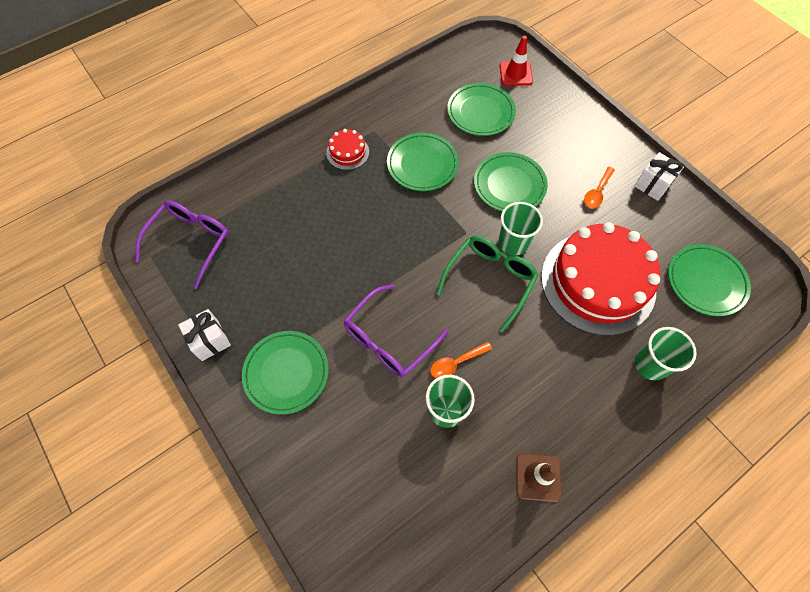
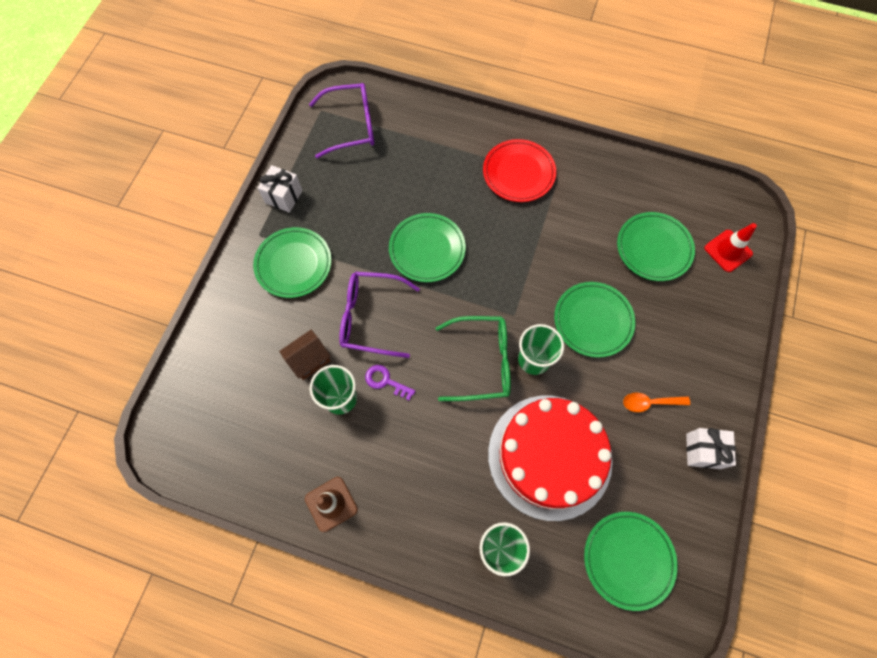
camera: 55 degrees right, 5 degrees up
red cake [326,129,369,170] -> red plate [483,139,556,202]
green plate [387,133,459,191] -> green plate moved to [389,213,466,282]
orange spoon [430,342,492,378] -> purple key [365,365,415,400]
none -> brown house [279,330,331,380]

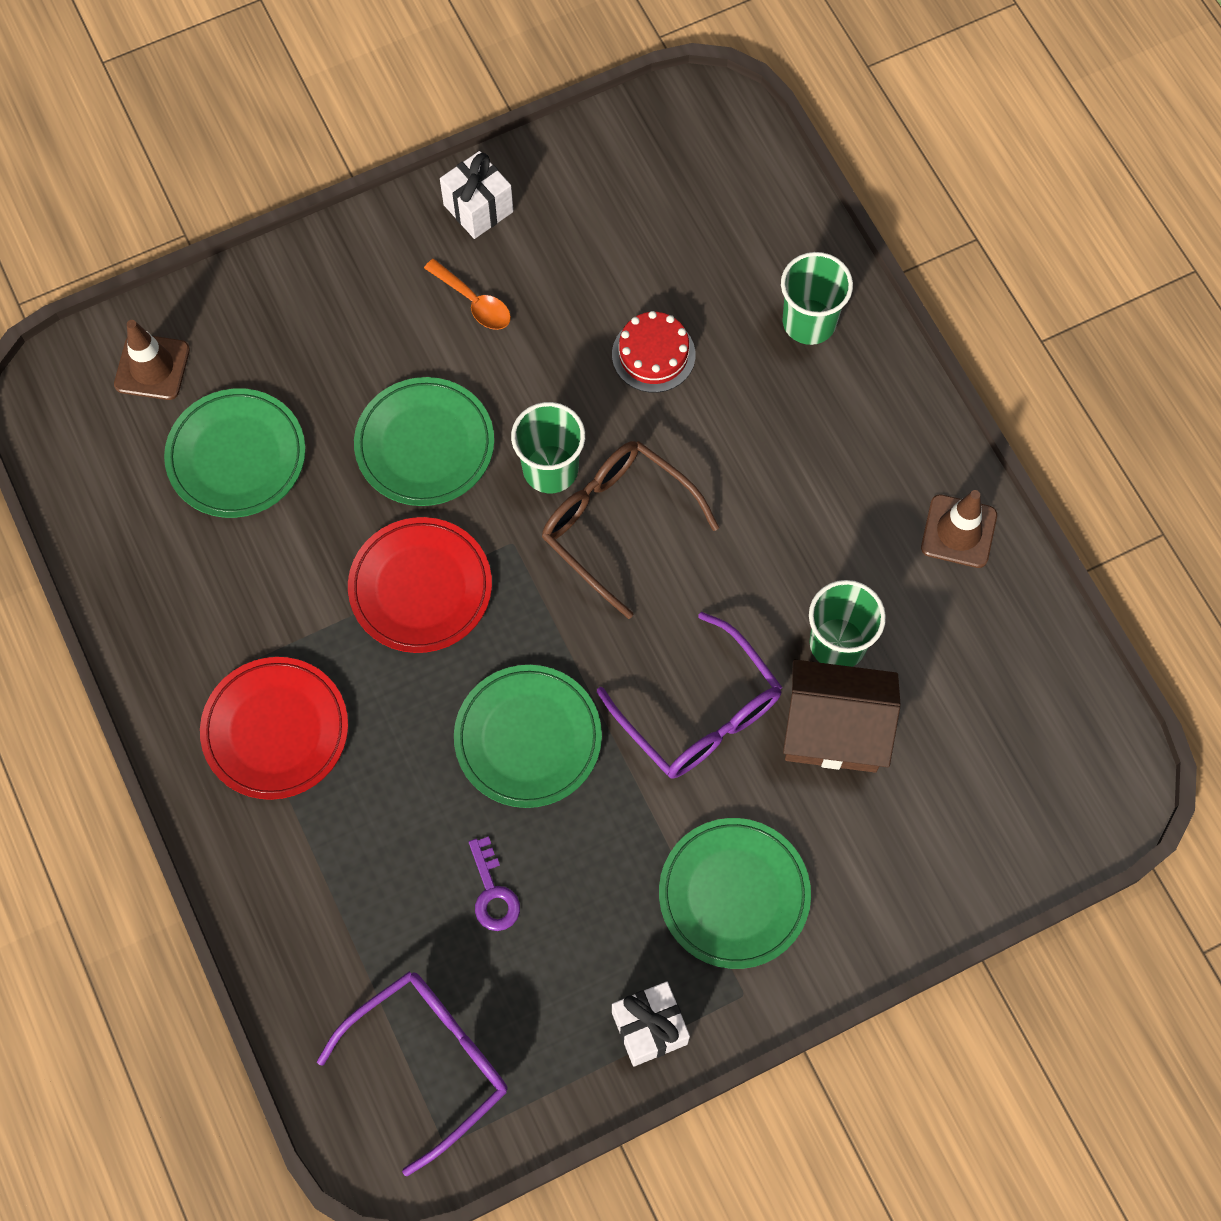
camera: 135 degrees left, 0 degrees up
brown house [279,330,331,380] -> brown house [783,660,901,773], size x1.55
purple glasses [309,83,374,158] -> purple glasses turned 105 degrees clockwise [317,971,507,1176]
purple key [365,365,415,400] -> purple key moved to [469,836,520,931]
green glasses [436,316,511,401] -> brown glasses [542,441,719,619]
red cake [488,396,613,521] -> red cake [612,311,695,393], size x0.43
green plate [584,512,678,611] -> none
red traffic cone [704,223,757,272] -> brown traffic cone [114,320,190,400]
none -> red plate [348,517,492,653]

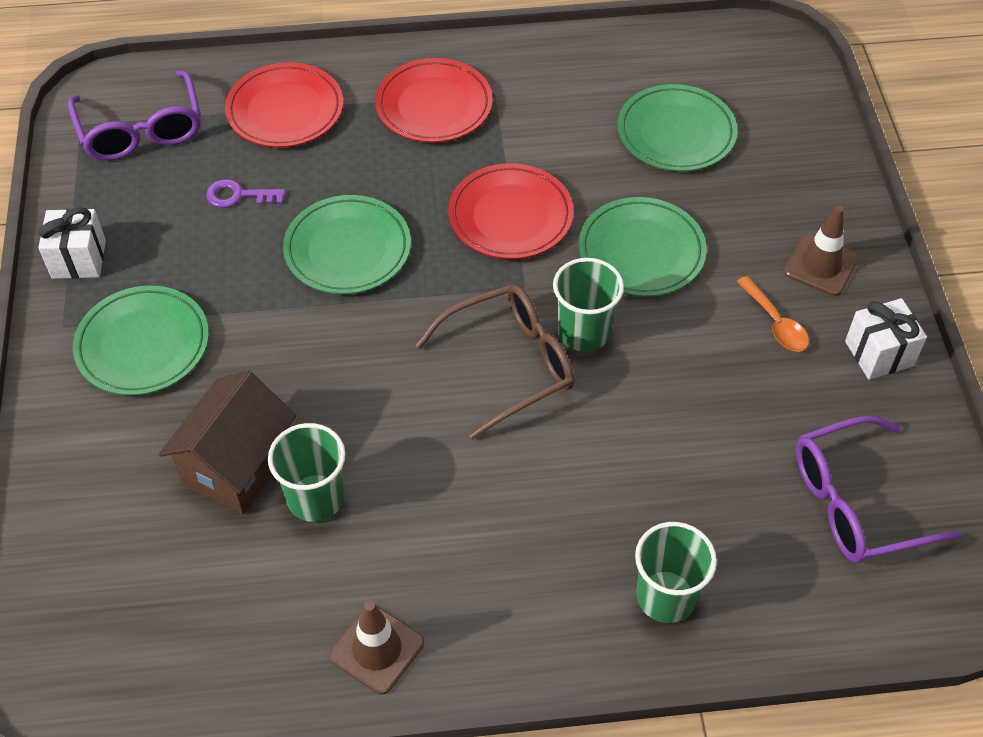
camera: 110 degrees right, 15 degrees down
brown traffic cone [114,320,190,400] -> brown traffic cone moved to [784,205,859,296]
orange spoon [424,259,511,330] -> orange spoon turned 90 degrees counterclockwise [737,276,809,352]
purple glasses [597,612,782,779] -> purple glasses moved to [796,416,963,563]
red cake [612,311,695,393] -> none
none -> red plate [225,62,343,148]

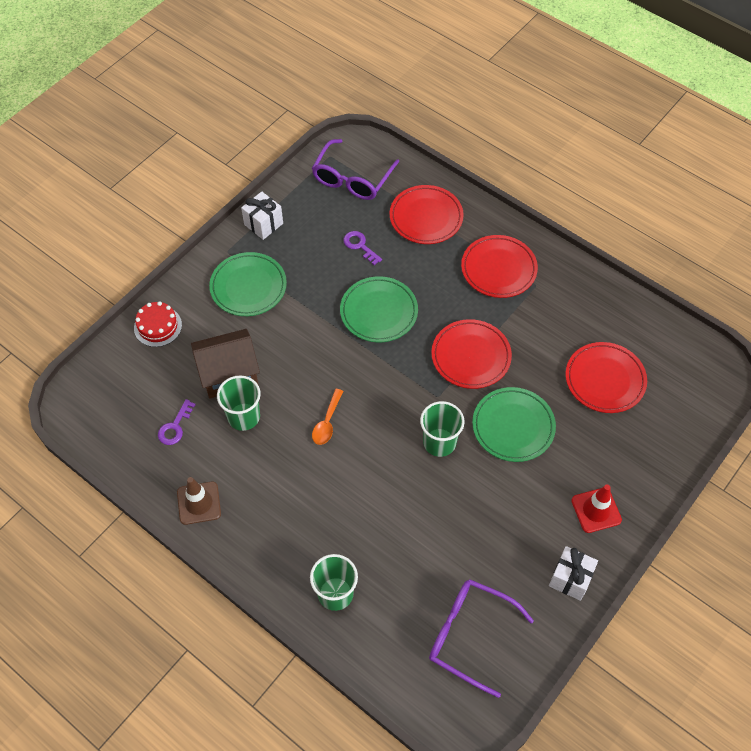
camera: 45 degrees right, 5 degrees up
brown glasses [415,284,574,440] -> none
green plate [618,84,737,171] -> red plate [565,342,647,413]
orange spoon [737,276,809,352] -> orange spoon moved to [312,389,343,445]
brown traffic cone [784,205,859,296] -> red traffic cone [571,485,622,533]
none -> red cake [134,301,182,347]
none -> purple key [158,399,196,445]

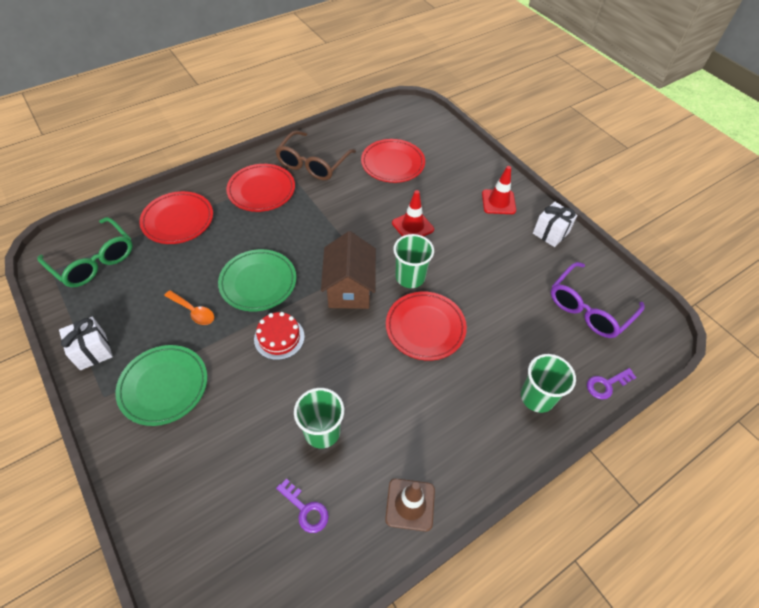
camera: 75 degrees left, 5 degrees down
red cake [134,301,182,347] -> red cake moved to [254,312,305,360]
brown house [191,329,260,399] -> brown house moved to [321,231,376,309]
purple glasses [312,139,399,200] -> green glasses [37,217,133,287]
orange spoon [312,389,343,445] -> orange spoon moved to [164,290,214,325]
purple key [343,231,382,265] -> purple key moved to [587,368,637,399]
red plate [431,319,512,389] -> red plate moved to [386,292,467,361]
green plate [472,387,556,462] -> red traffic cone [392,190,434,236]
none -> brown glasses [275,131,356,180]

